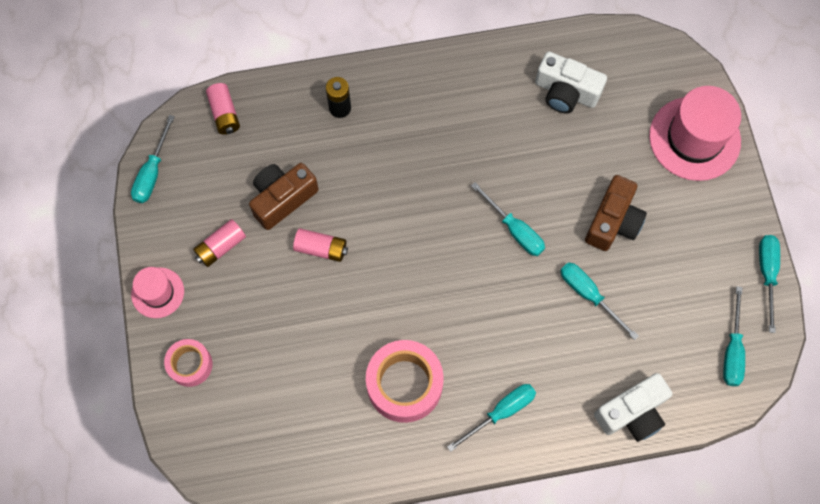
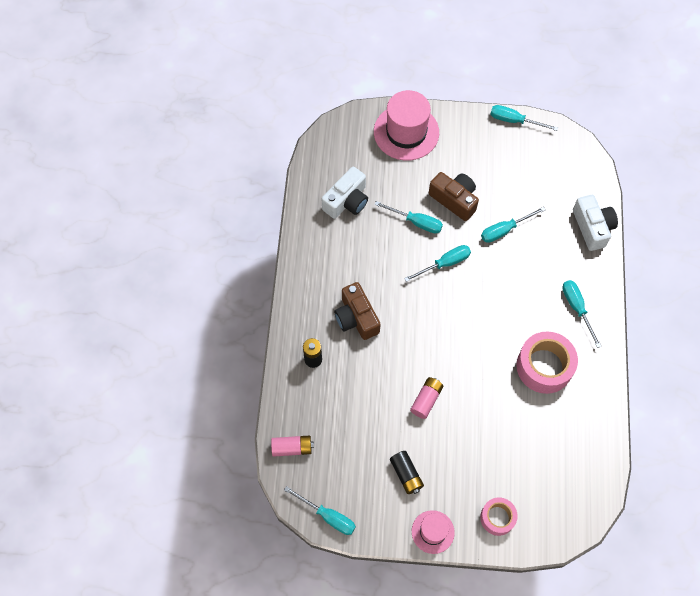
camera: 75 degrees left, 5 degrees down
pink battery [193,219,246,267] -> black battery [390,451,424,494]
brown camera [249,163,319,230] -> brown camera moved to [334,282,381,340]
turquoise screwdriver [723,286,745,386] -> turquoise screwdriver moved to [374,201,443,234]

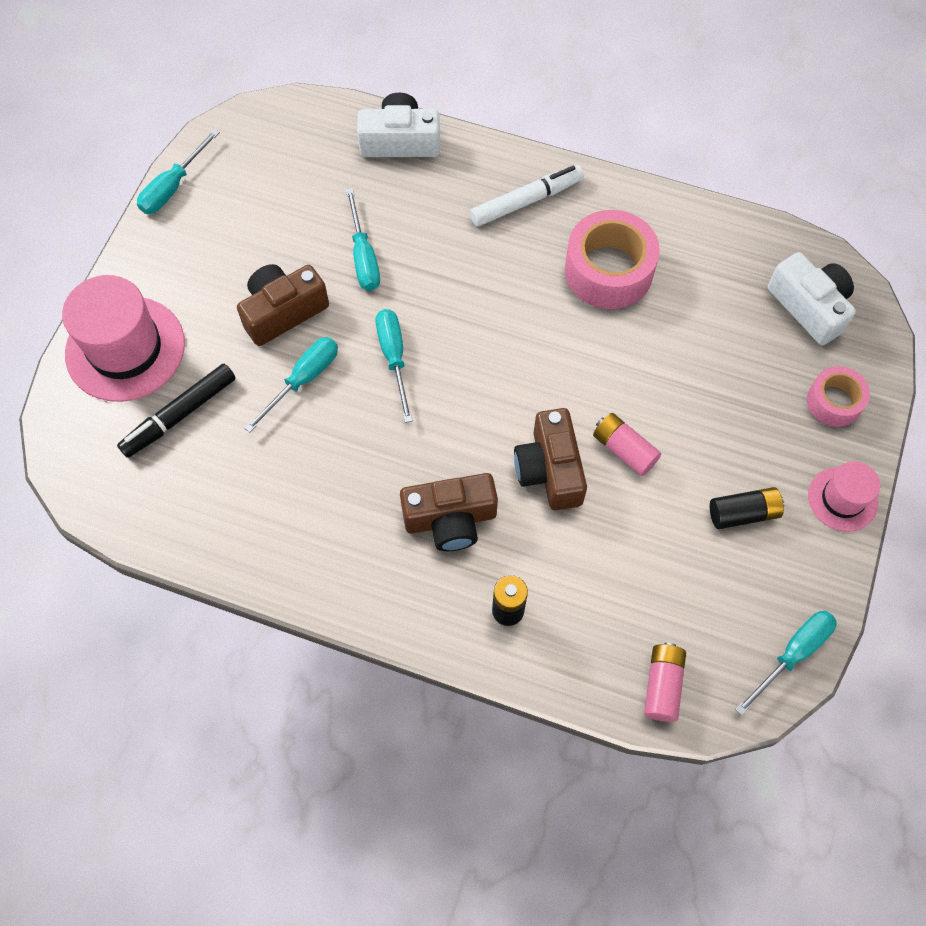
camera: 75 degrees left, 0 degrees up
white camera [322,167,368,219] -> white camera moved to [768,252,856,345]
turquoise screwdriver [562,280,601,348] -> white marker [470,165,584,227]
none -> black marker [117,364,236,458]
none -> brown camera [514,408,587,510]

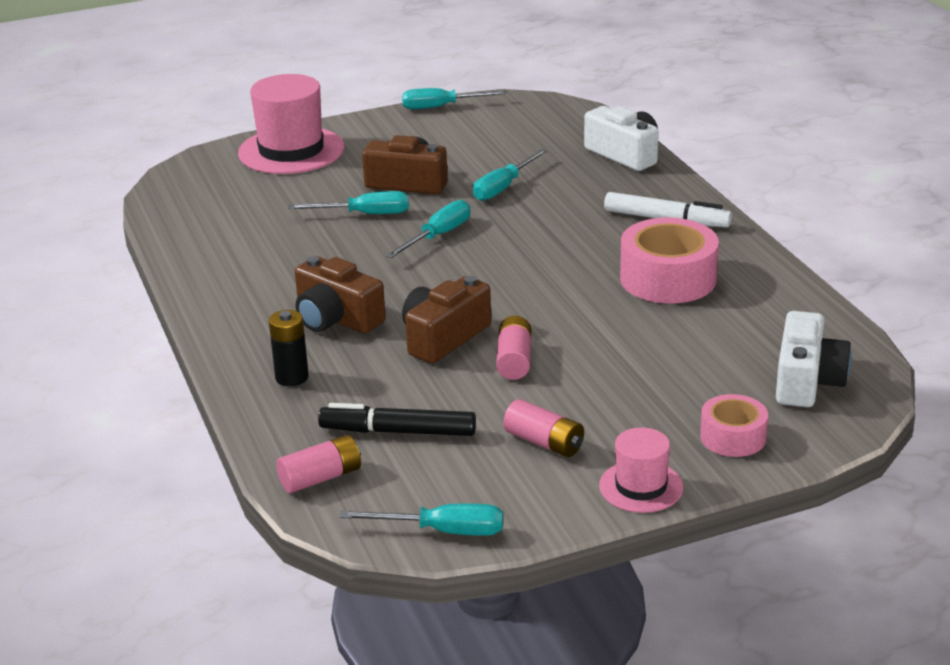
camera: 50 degrees right, 35 degrees down
black marker [117,364,236,458] -> black marker moved to [318,403,476,436]
black battery [710,487,784,529] -> pink battery [503,399,584,457]

